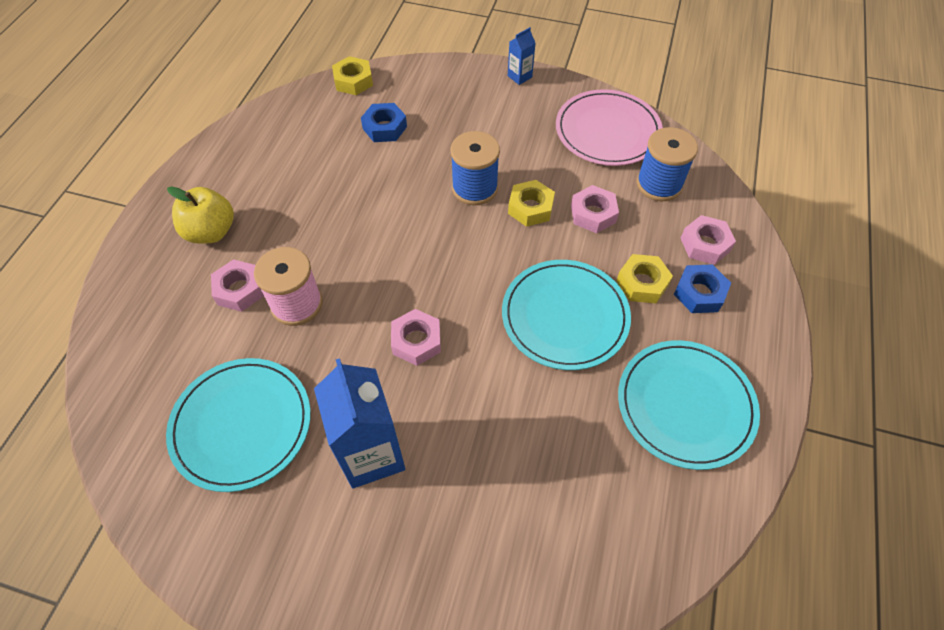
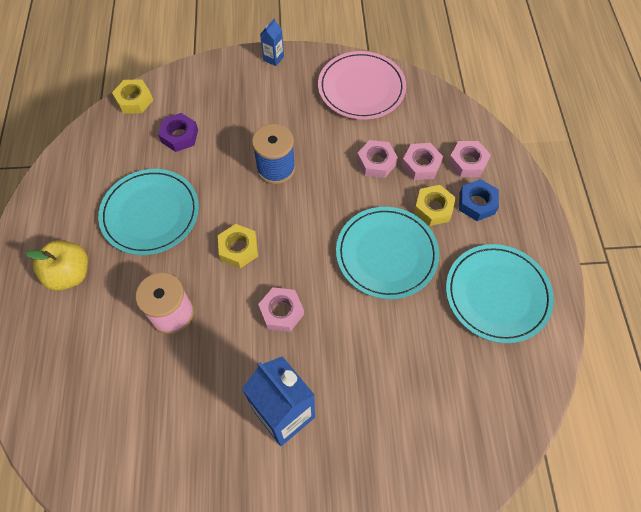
camera: 20 degrees left, 5 degrees up
turquoise plate [166,358,311,492] -> turquoise plate moved to [98,169,199,255]
pink nut [211,259,264,312] -> pink nut moved to [402,143,443,180]
blue nut [361,103,407,142] -> purple nut [158,113,198,152]
yellow nut [508,180,555,227] -> yellow nut moved to [218,224,258,268]
blue spool [636,127,698,201] -> none

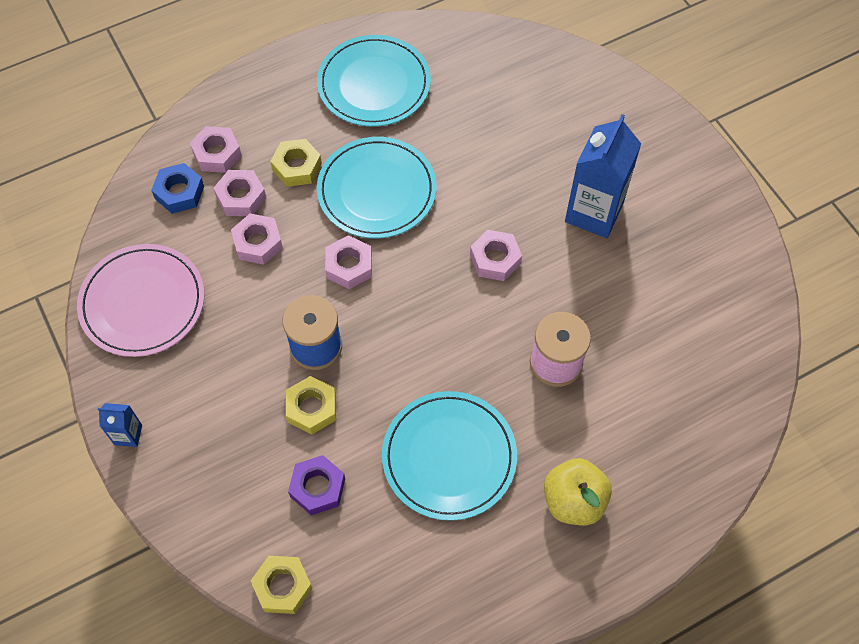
camera: 115 degrees left, 0 degrees up
yellow nut [218,224,258,268] -> yellow nut moved to [286,376,336,434]
blue nut [459,179,499,221] -> blue nut moved to [151,163,204,214]
none -> pink nut [325,235,372,289]

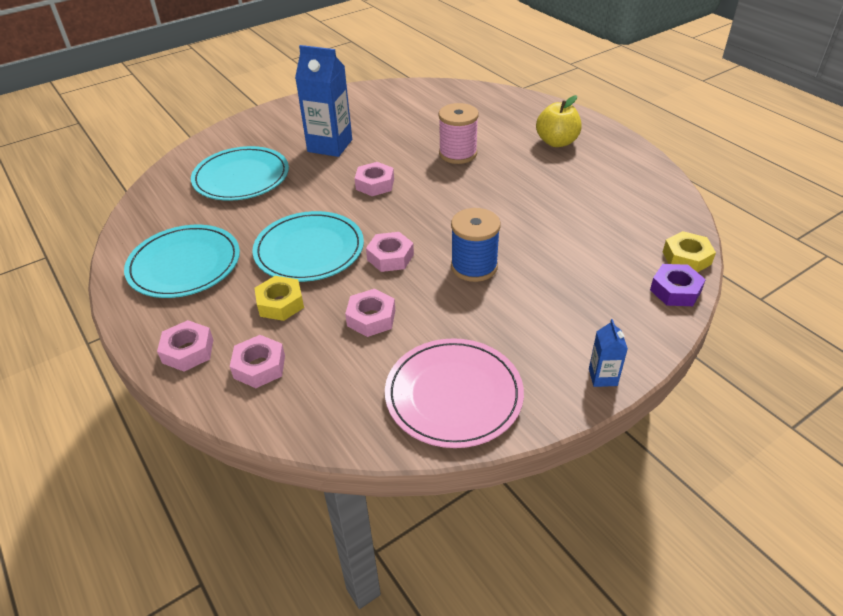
camera: 95 degrees left, 20 degrees down
blue nut [151,163,204,214] -> none
pink nut [213,170,266,216] -> pink nut moved to [157,320,213,372]
yellow nut [286,376,336,434] -> none
purple nut [288,455,345,515] -> purple nut moved to [650,264,706,306]
turquoise plate [382,391,517,521] -> turquoise plate moved to [191,146,289,201]

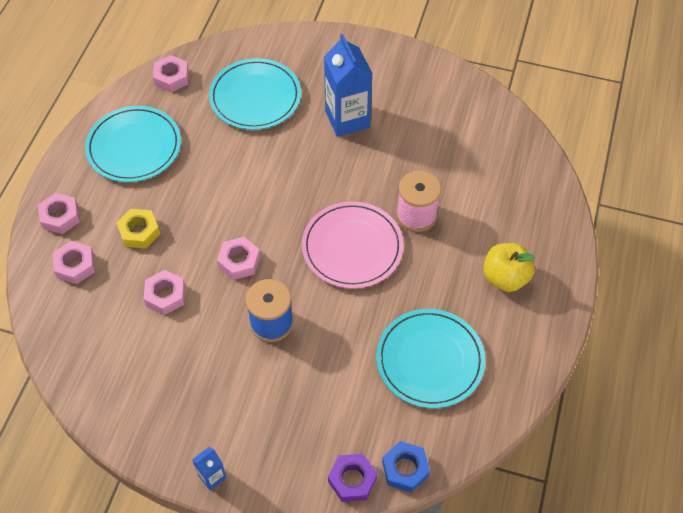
camera: 50 degrees right, 15 degrees up
turquoise plate [252,211,364,282] -> turquoise plate moved to [376,309,485,408]
pink nut [355,162,394,196] -> pink nut moved to [153,55,189,92]
pink plate [385,338,524,448] -> pink plate moved to [302,201,403,289]
yellow nut [663,231,716,272] -> blue nut [382,441,430,492]

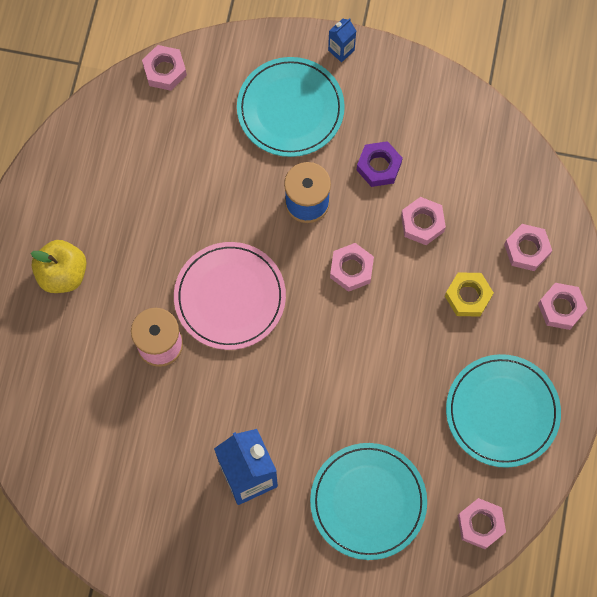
camera: 175 degrees right, 15 degrees up
purple nut [328,454,377,502] -> purple nut moved to [357,141,403,187]
turquoise plate [376,309,485,408] -> turquoise plate moved to [237,57,345,157]
blue nut [382,441,430,492] -> pink nut [142,45,187,91]

